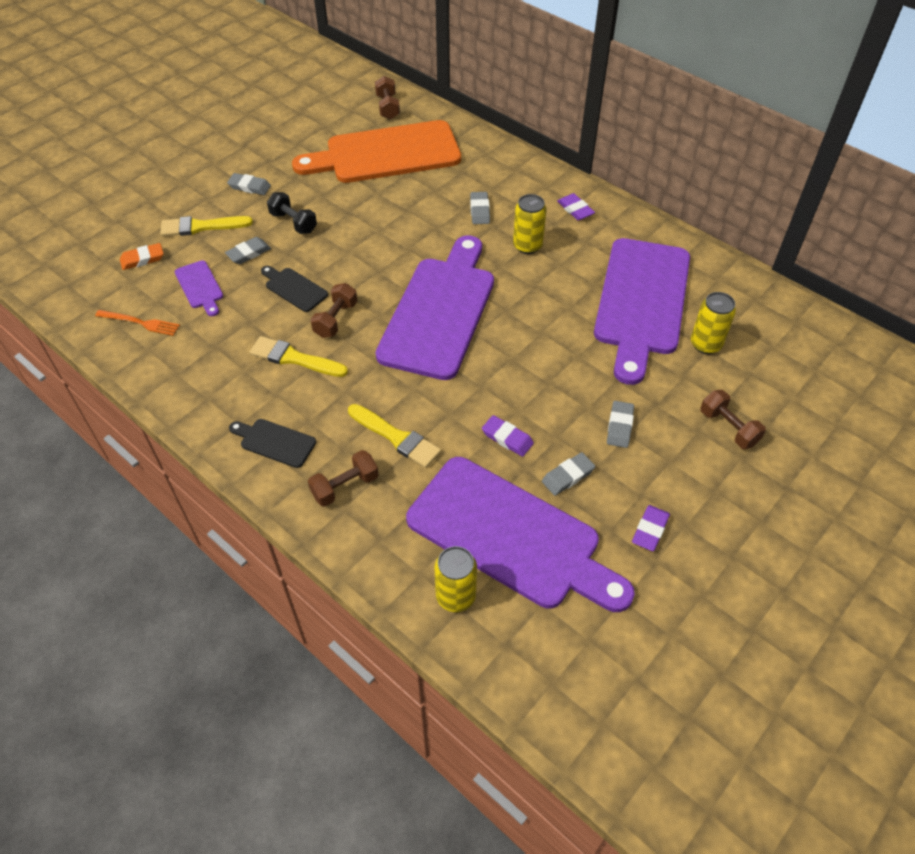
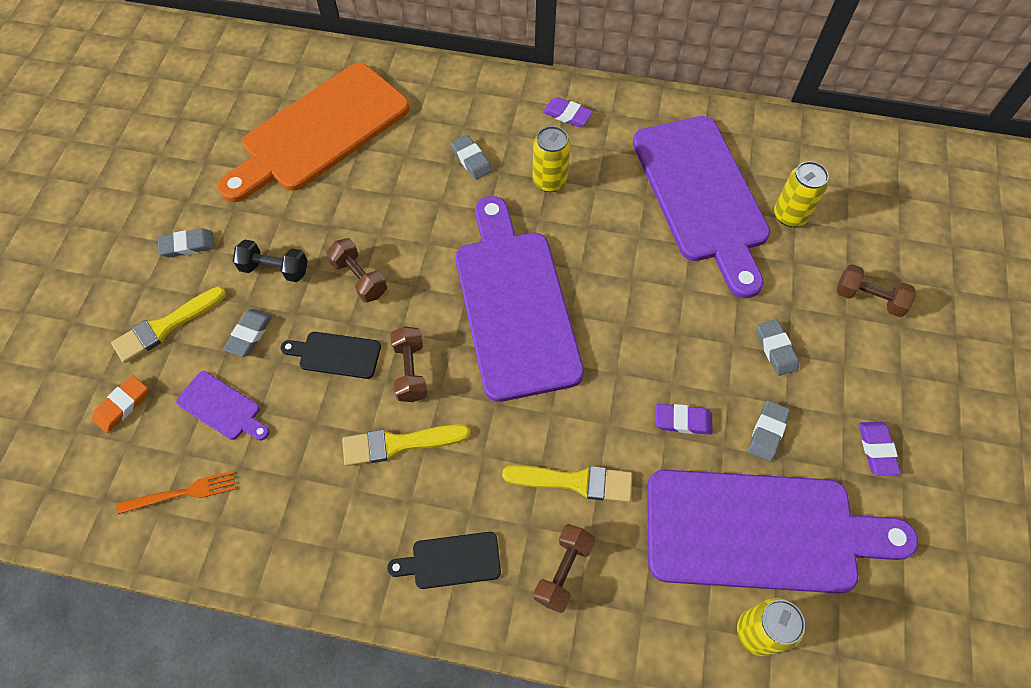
camera: 30 degrees left, 10 degrees up
brown dumbbell [375,76,400,120] -> brown dumbbell moved to [326,238,387,302]

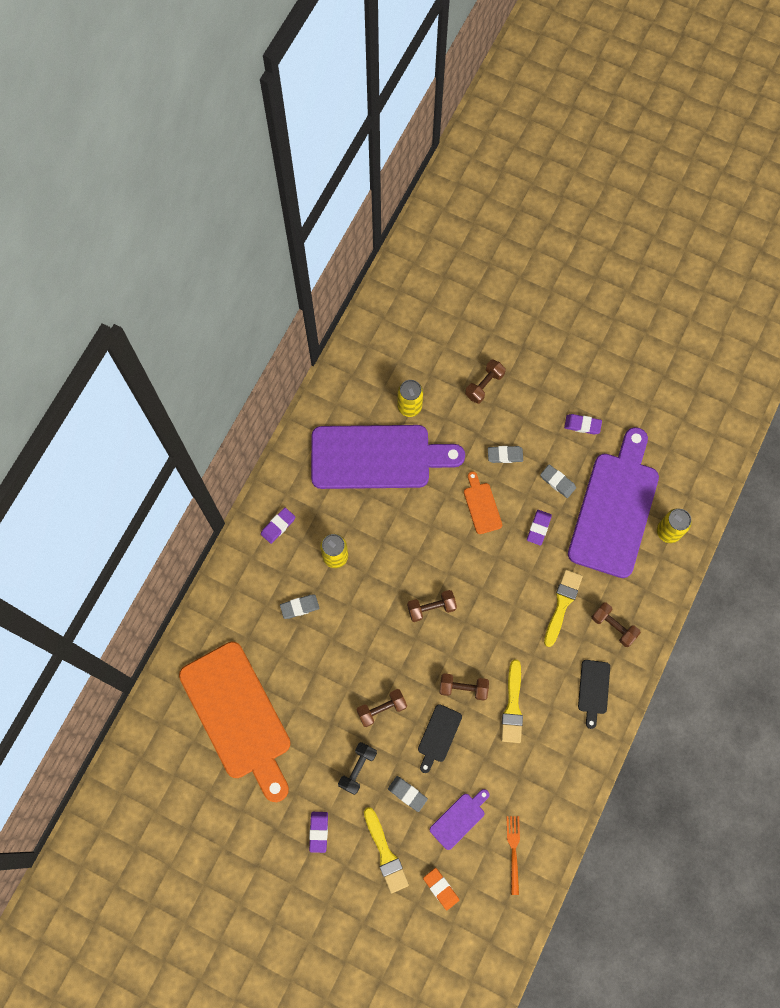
camera: 75 degrees left, 10 degrees up
grey eraser [158,228,214,257] -> purple eraser [309,812,328,853]
purple cutting board [456,196,584,402] -> brown dumbbell [407,590,457,622]
none -> orange cutting board [464,471,502,534]

